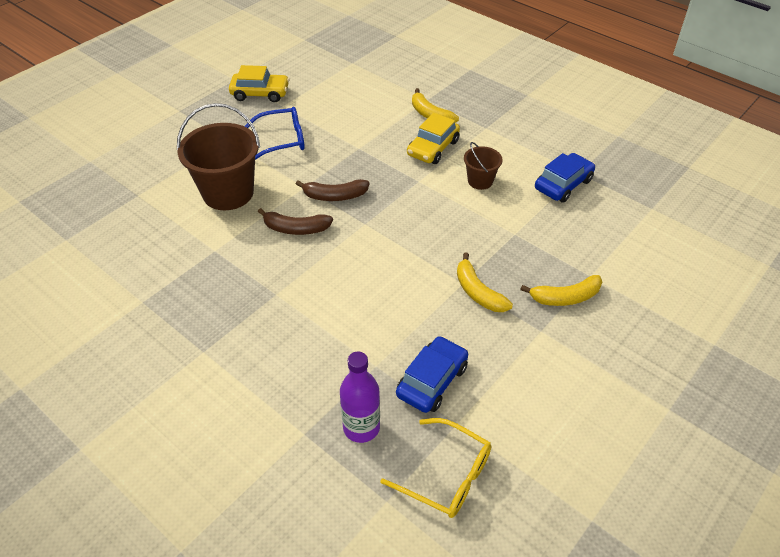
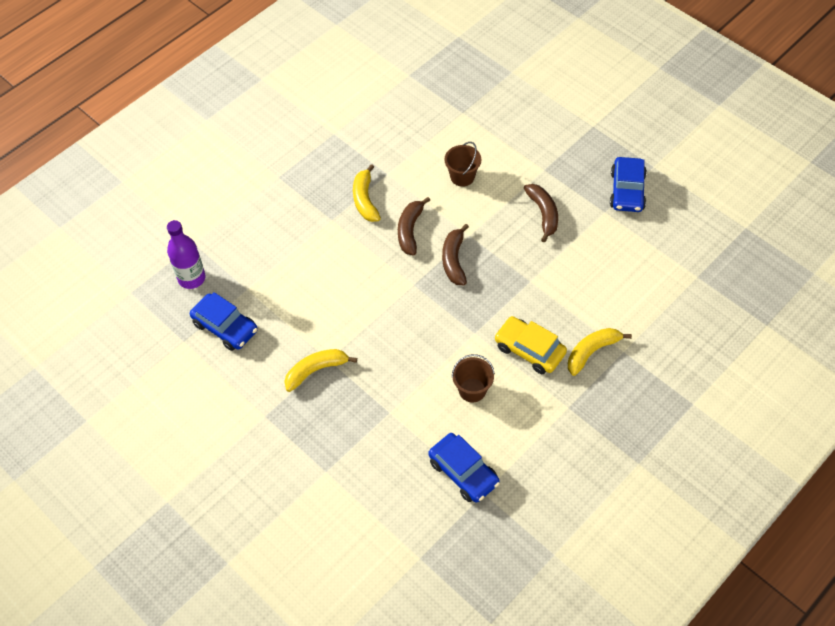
camera: 95 degrees right, 10 degrees up
brown bucket [177,103,260,210] -> brown bucket [444,142,481,187], size x0.51
yellow car [229,65,289,102] -> blue car [610,157,647,212]
blue glasses [244,107,305,160] -> brown banana [524,184,558,243]
yellow glasses [380,418,491,518] -> none
yellow banana [520,275,602,306] -> yellow banana moved to [353,164,381,222]

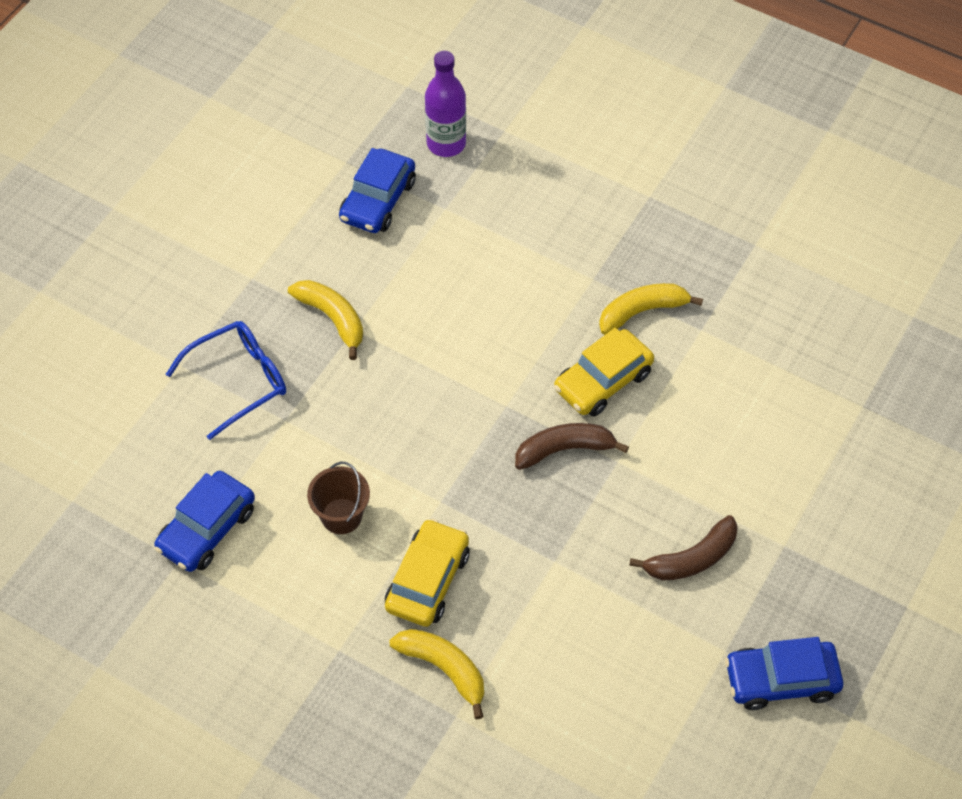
camera: 75 degrees right, 0 degrees up
brown banana [398,197,430,255] -> yellow car [554,328,654,417]
brown bucket [444,142,481,187] -> none
none -> blue glasses [166,321,286,440]

